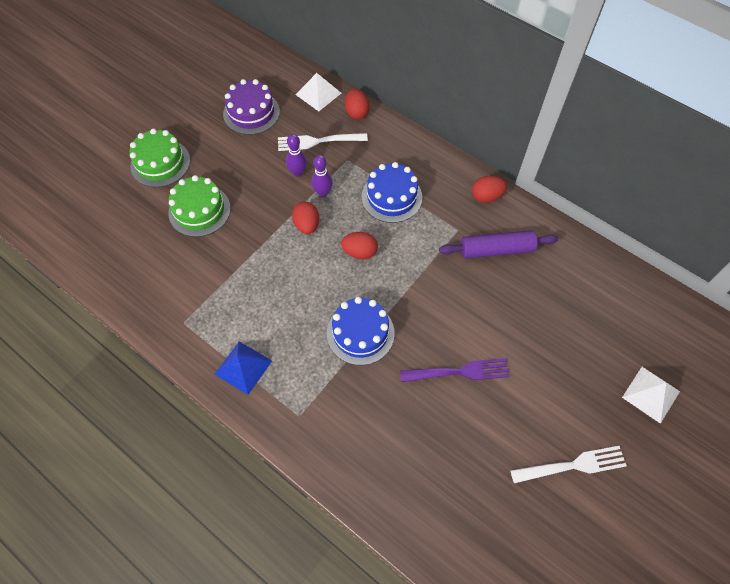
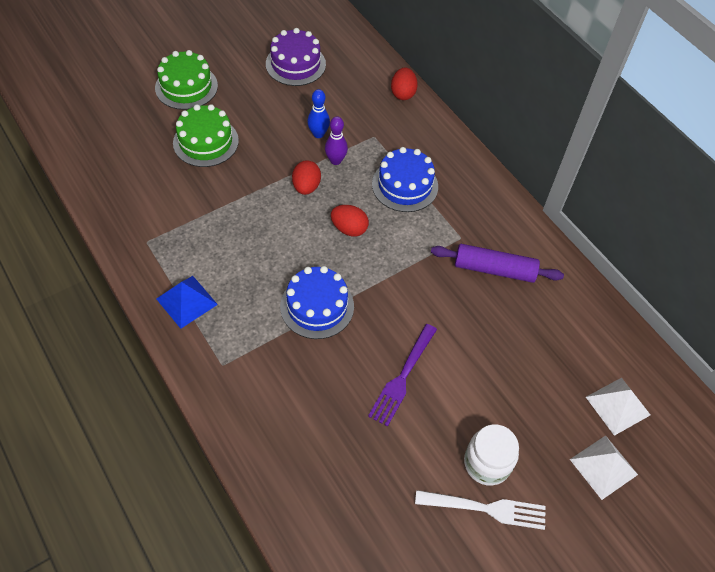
camera: 15 degrees right, 5 degrees down
white fork [278,133,368,151] -> none
purple bowling pin [286,134,307,177] -> blue bowling pin [307,89,330,138]
white pyramid [295,73,341,111] -> white pyramid moved to [586,378,650,436]
purple fork [400,358,510,382] -> purple fork turned 105 degrees clockwise [368,324,437,427]
red egg [472,176,507,203] -> none
none -> white jar [464,425,519,486]

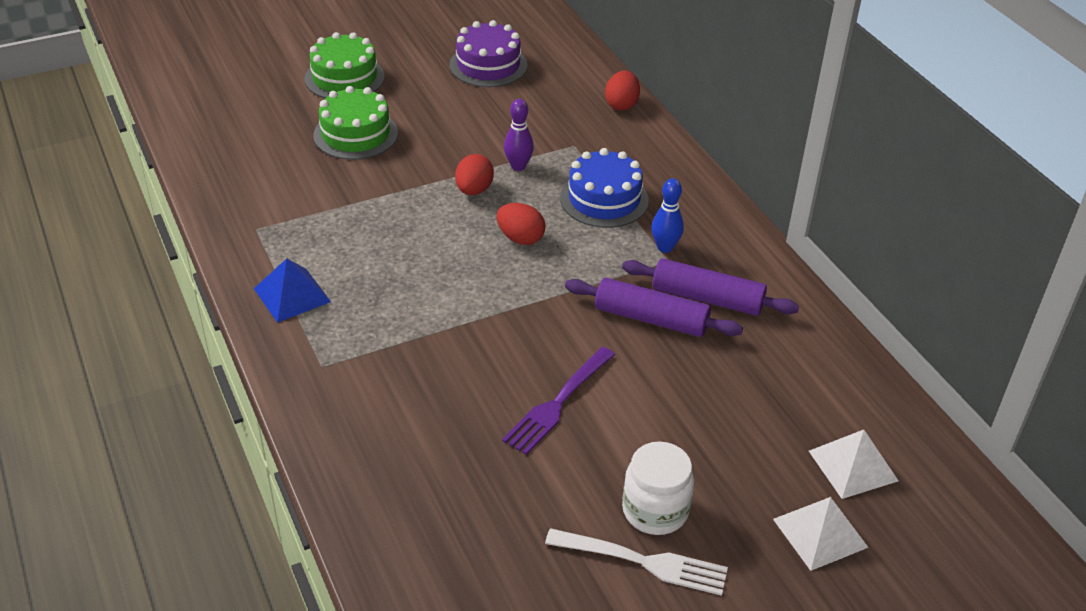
camera: 10 degrees right, 15 degrees down
blue cake [280,266,354,339] -> none
blue bowling pin [307,89,330,138] -> blue bowling pin moved to [651,178,684,253]
none -> purple rolling pin [565,278,743,337]

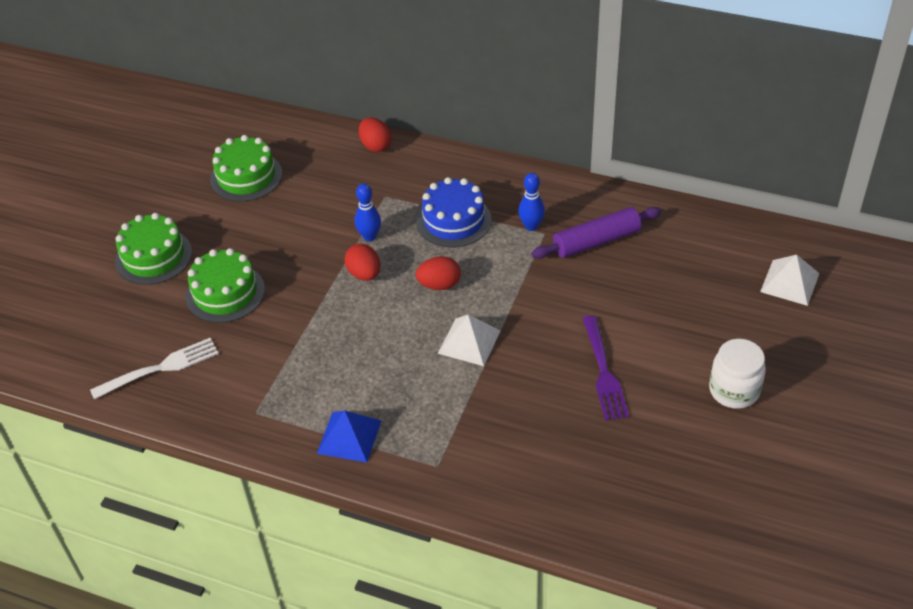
camera: 40 degrees left, 5 degrees up
purple cake [449,20,527,87] -> green cake [210,135,282,202]
purple bowling pin [504,99,534,171] -> blue bowling pin [355,183,381,241]
white fork [545,528,728,596] -> white fork moved to [90,338,219,399]
purple rolling pin [565,278,743,337] -> none
white pyramid [773,497,869,571] -> white pyramid moved to [438,315,501,366]

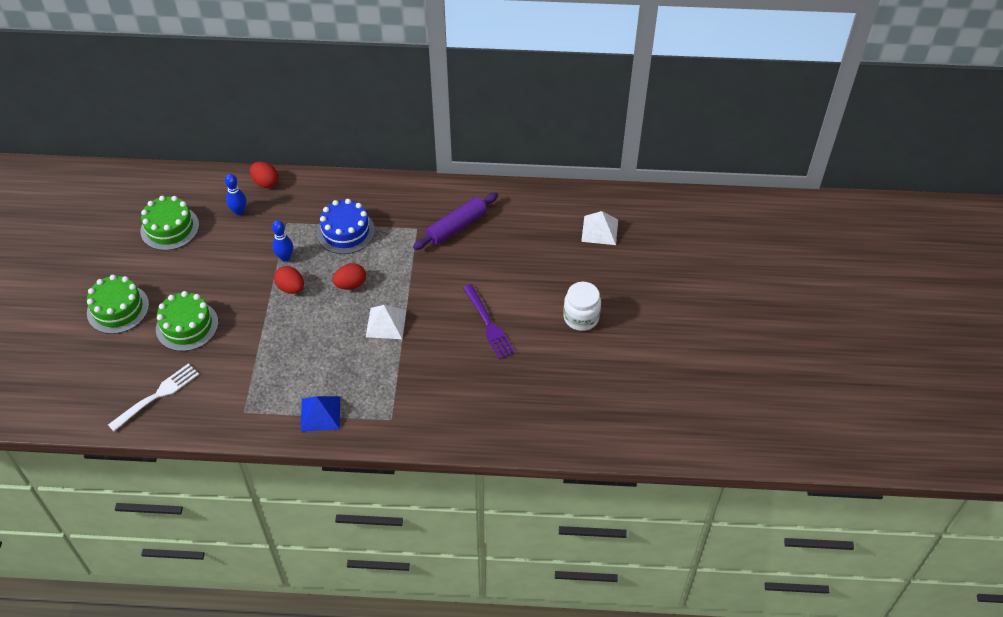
camera: 20 degrees left, 5 degrees up
blue bowling pin [518,173,545,231] -> blue bowling pin moved to [225,174,247,215]

